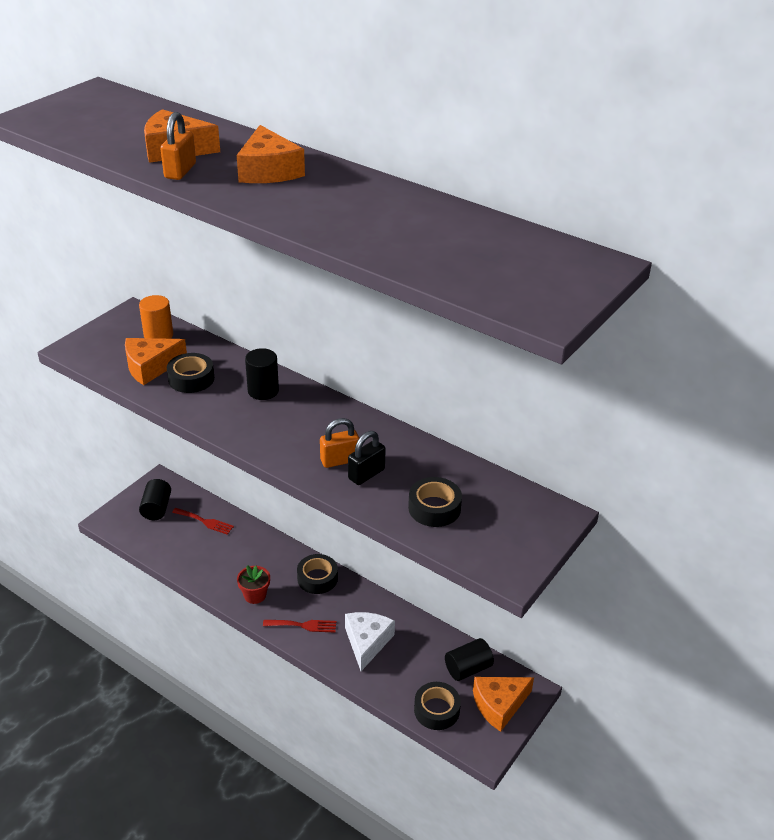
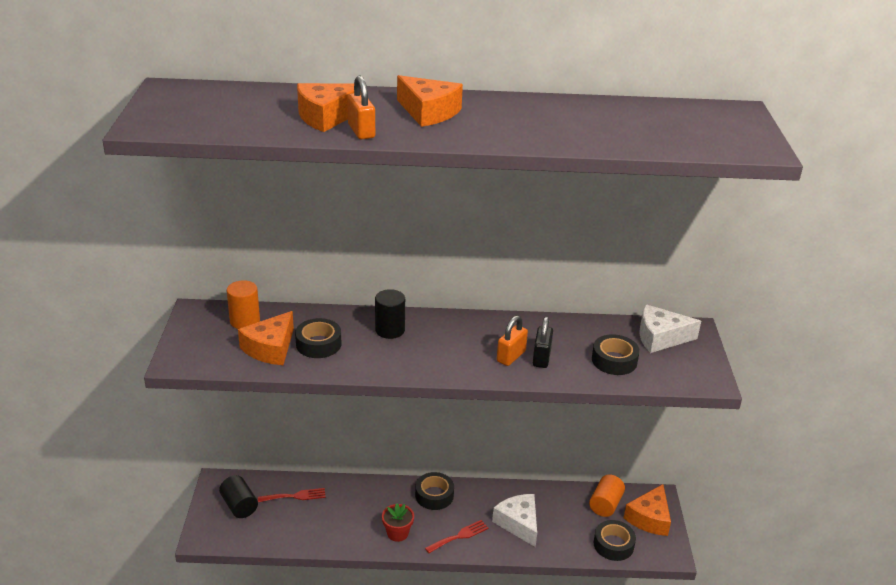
camera: 35 degrees left, 5 degrees down
black cylinder [445,638,494,681] -> orange cylinder [589,475,625,517]
none -> white cheese [639,304,701,353]

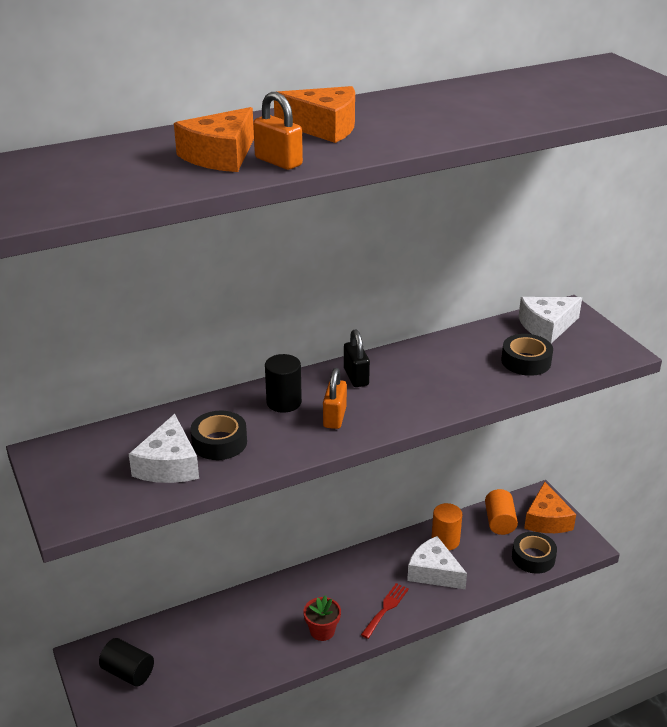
camera: 25 degrees left, 0 degrees up
orange cylinder [227,280,260,329] -> orange cylinder moved to [431,503,462,550]
orange cheese [238,311,294,365] -> white cheese [129,414,199,483]
red fork [258,488,326,502] -> none
black tape [415,472,454,510] -> none
orange padlock [497,315,528,366] -> orange padlock moved to [323,368,347,429]
black padlock [533,316,553,368] -> black padlock moved to [344,330,370,387]

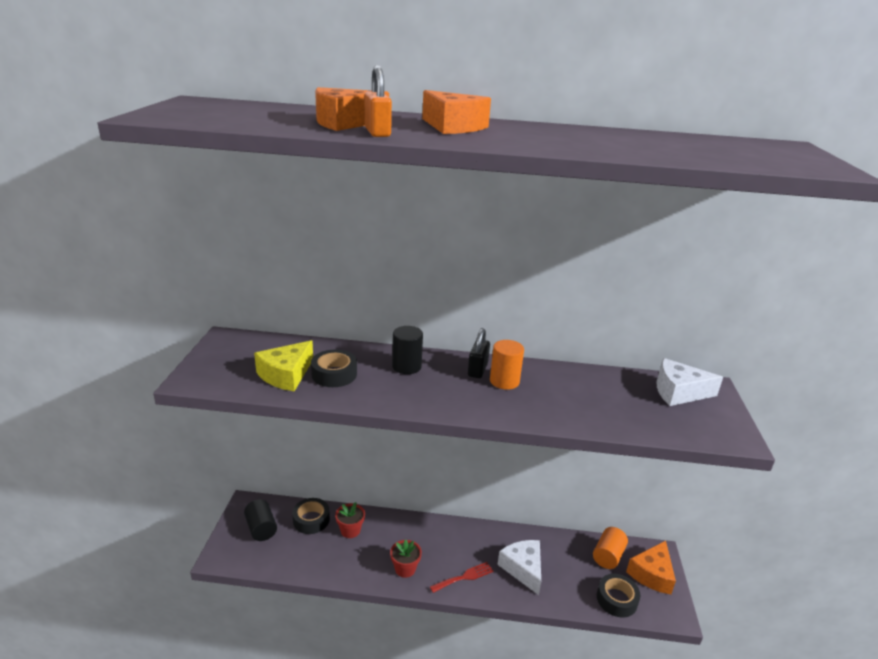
camera: 30 degrees right, 5 degrees down
white cheese [129,414,199,483] -> yellow cheese [254,341,313,391]
orange padlock [323,368,347,429] -> none
orange cylinder [431,503,462,550] -> orange cylinder moved to [490,340,524,390]
black tape [501,334,553,376] -> black tape moved to [292,498,330,534]
none -> red flower pot [335,502,365,538]

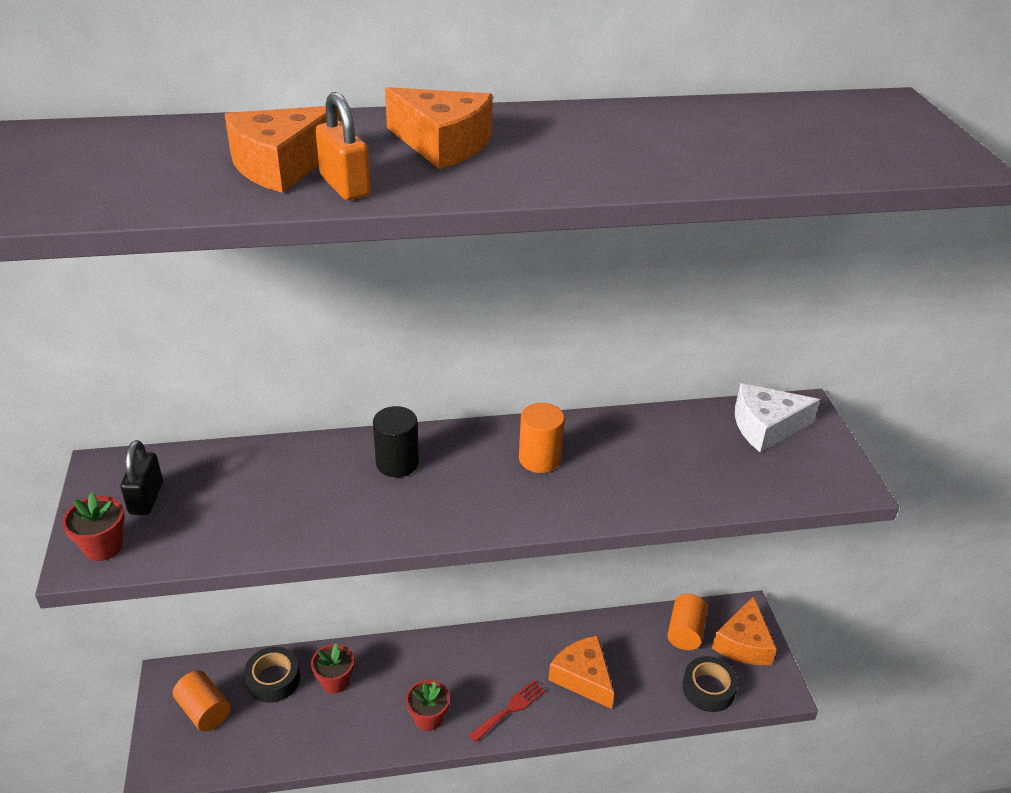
camera: 15 degrees left, 10 degrees up
black cylinder [244,499,277,541] -> orange cylinder [173,670,231,732]
yellow cheese [254,341,313,391] -> none
black tape [311,349,357,387] -> none
black padlock [468,328,490,378] -> black padlock moved to [121,440,163,515]
white cheese [497,540,541,595] -> orange cheese [549,636,614,709]
none -> red flower pot [62,492,125,561]

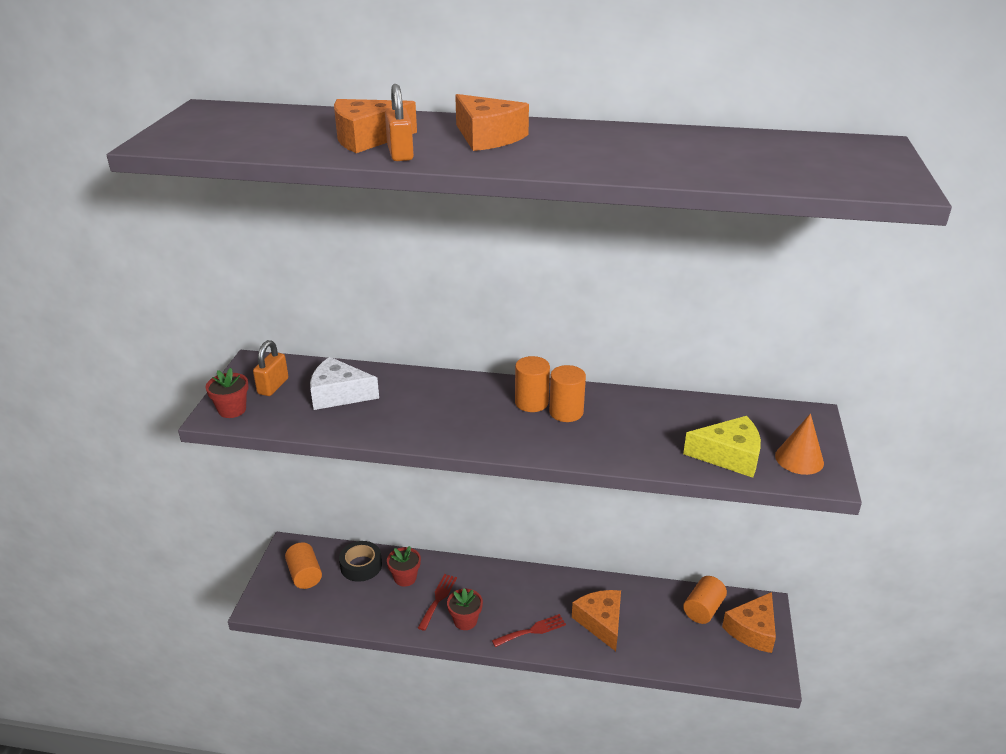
camera: 20 degrees right, 5 degrees down
black padlock [121,440,163,515] -> orange padlock [253,340,288,396]
black cylinder [373,406,419,477] -> none
black tape [682,656,738,712] -> none
white cheese [735,383,820,452] -> white cheese moved to [310,357,379,410]
none -> red fork [418,574,457,631]
none -> orange cylinder [515,356,550,412]
none -> yellow cheese [683,416,761,478]
none -> orange cone [775,414,824,475]

